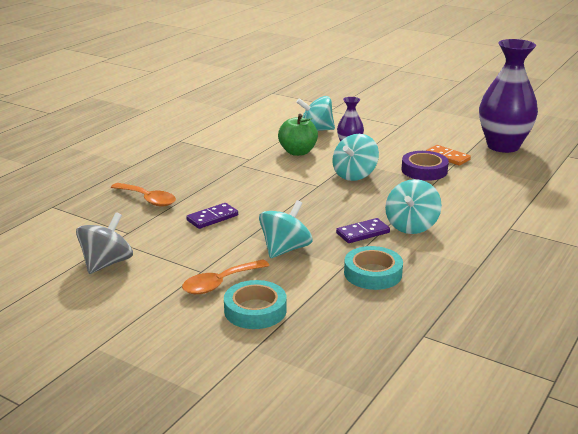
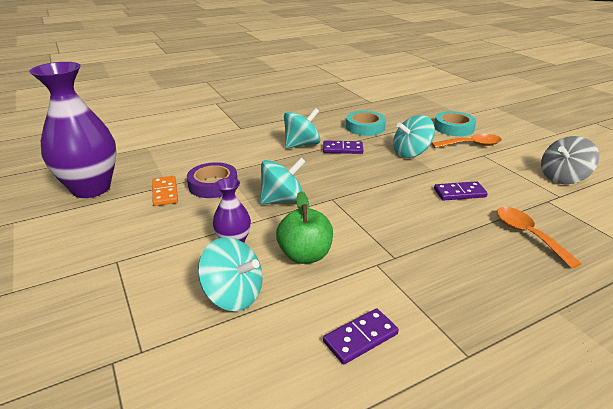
camera: 150 degrees left, 5 degrees up
none -> purple domino [323,308,399,365]

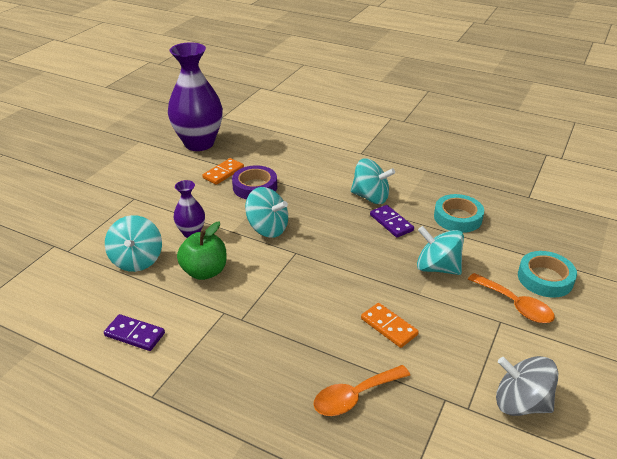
camera: 55 degrees right, 5 degrees up
purple domino [434,181,488,201] -> orange domino [361,303,419,348]
orange spoon [497,207,582,269] -> orange spoon turned 150 degrees counterclockwise [314,365,410,416]

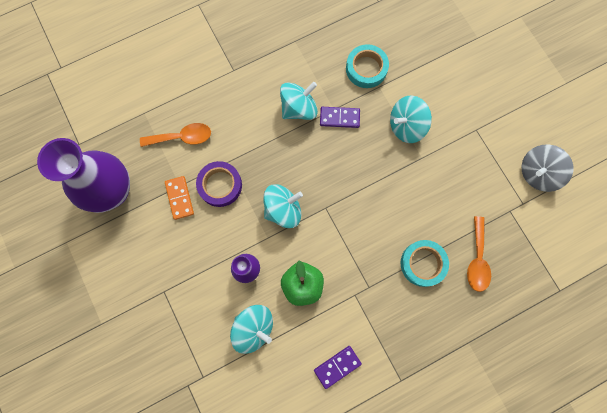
camera: 55 degrees left, 40 degrees up
orange domino [361,303,419,348] -> none
orange spoon [468,273,555,323] -> orange spoon moved to [140,123,211,147]
turquoise tape [518,251,577,298] -> turquoise tape moved to [401,240,449,287]

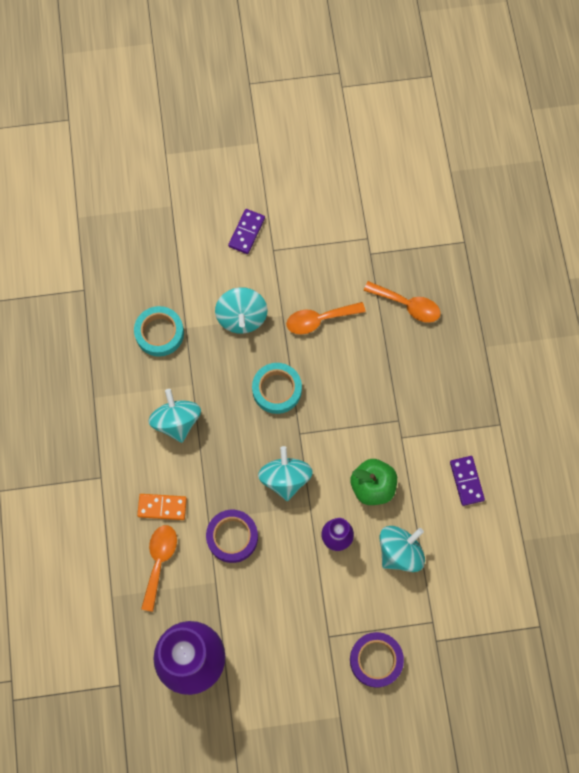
camera: 70 degrees left, 5 degrees down
orange domino [165,176,194,220] -> orange domino moved to [137,494,187,520]
purple domino [320,107,360,128] -> purple domino moved to [228,209,265,254]
turquoise tape [401,240,449,287] -> turquoise tape moved to [252,363,302,414]
grey spinning top [522,144,574,192] -> none
none -> orange spoon [286,302,366,334]
none -> purple tape [350,632,404,688]

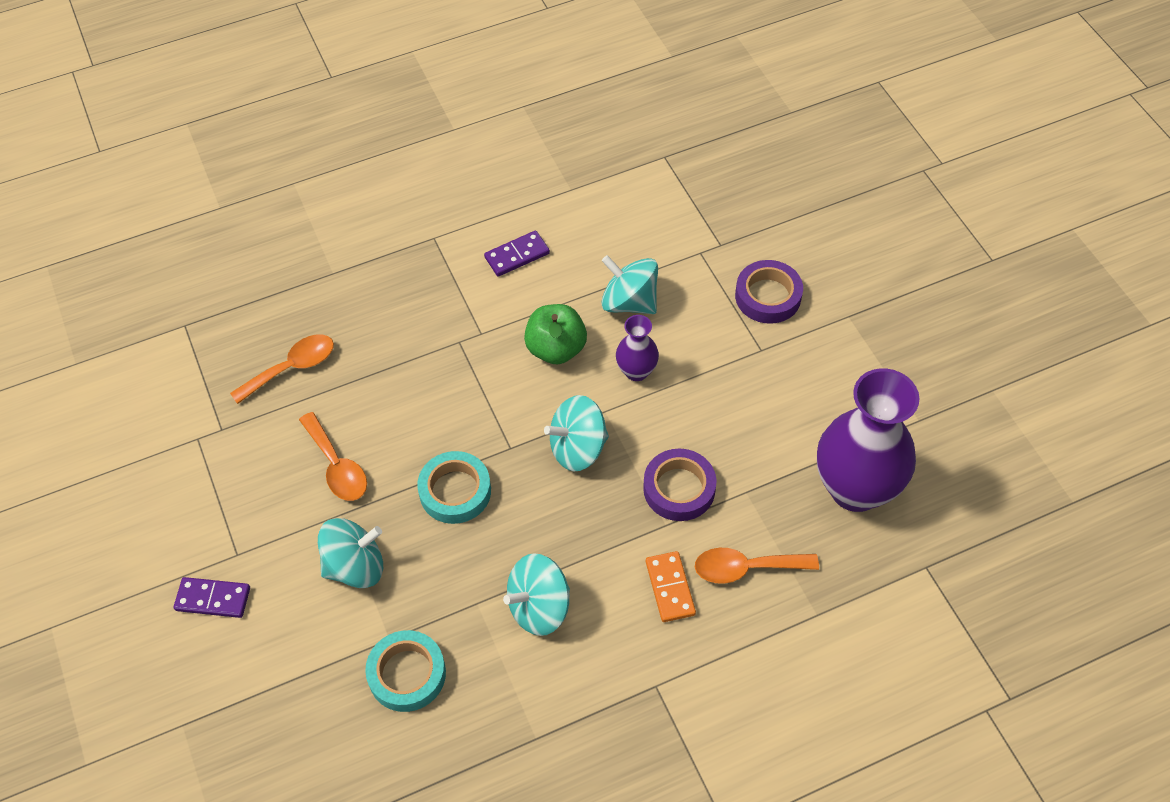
camera: 105 degrees left, 15 degrees down
orange spoon [364,281,441,323] -> orange spoon turned 45 degrees clockwise [230,334,334,404]

